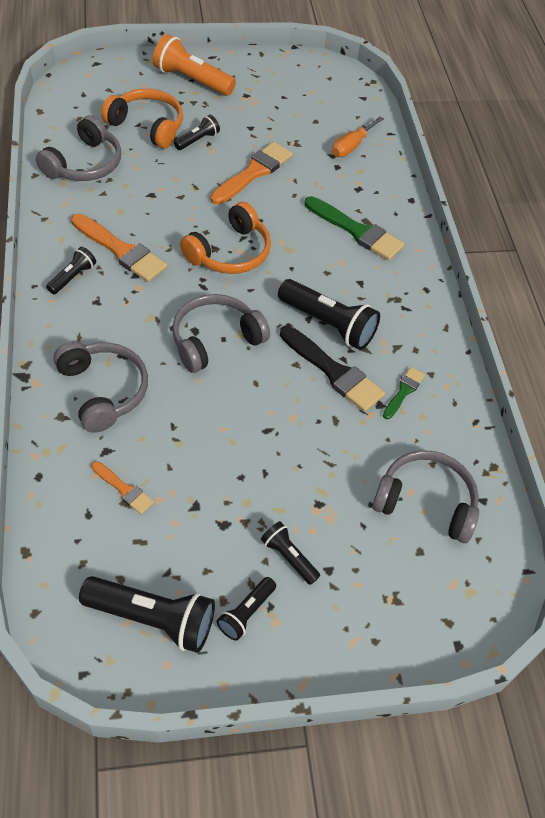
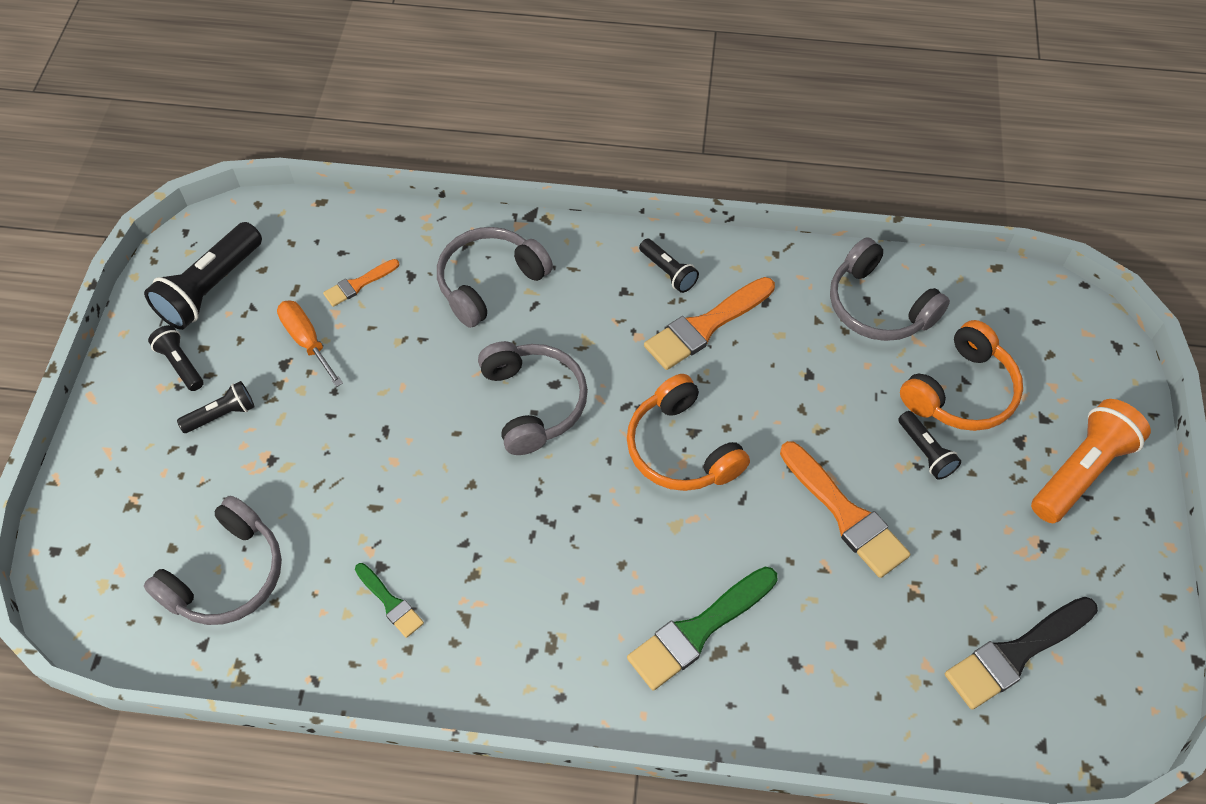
camera: 110 degrees right, 5 degrees up
grey headphones [53,341,148,433] -> grey headphones turned 150 degrees clockwise [437,227,553,328]
black flashlight [278,279,380,350] -> none
black brush [280,326,385,412] -> black brush moved to [945,597,1098,710]
orange screwdriver [332,116,384,157] -> orange screwdriver moved to [277,300,343,387]

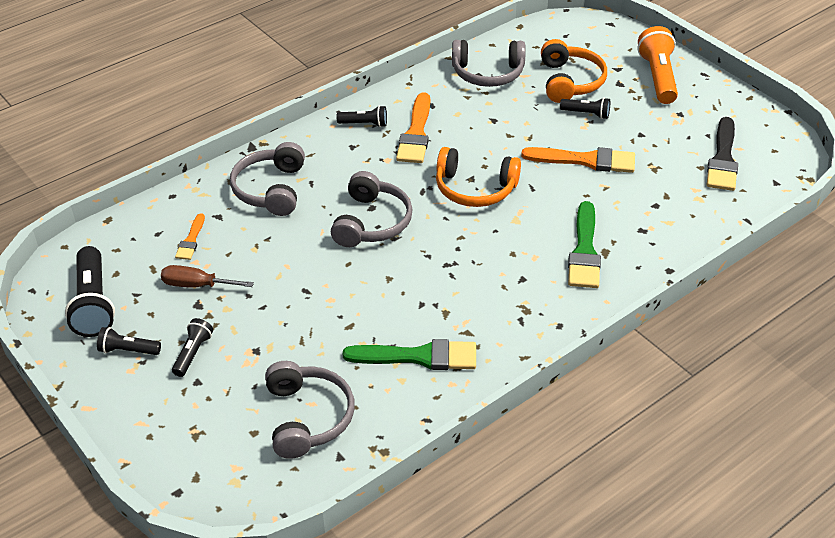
camera: 45 degrees left, 15 degrees down
orange screwdriver [277,300,343,387] -> brown screwdriver [161,265,254,288]
green brush [355,563,424,638] -> green brush [343,339,476,370], size x1.84
grey headphones [478,341,588,455] -> grey headphones turned 75 degrees clockwise [331,171,413,247]

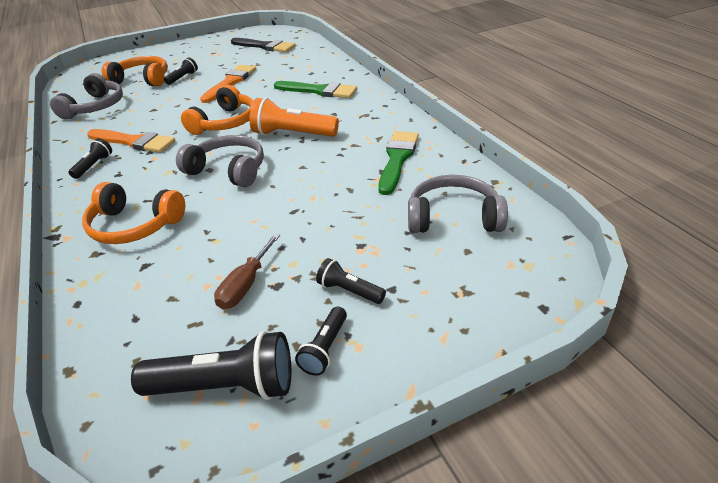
camera: 75 degrees left, 5 degrees down
orange brush [175,213,205,260] -> none
grey headphones [230,142,305,216] -> orange headphones [82,182,185,244]
orange flashlight [637,26,678,104] -> orange flashlight moved to [249,97,339,137]

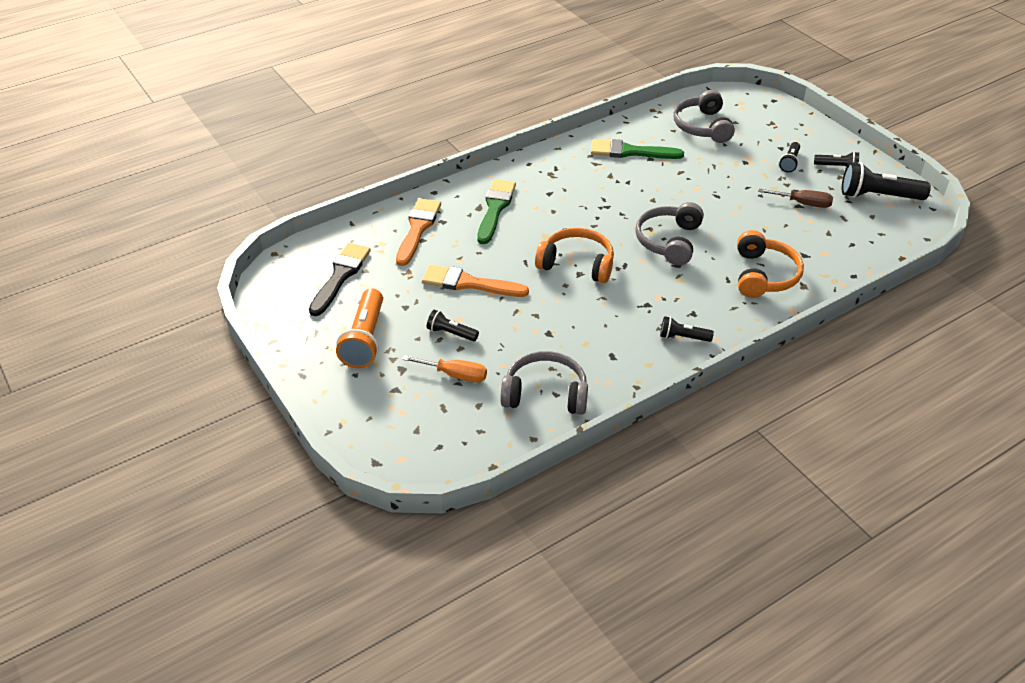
camera: 100 degrees left, 5 degrees up
orange brush [87,129,175,153] -> orange brush moved to [396,198,441,266]
orange headphones [102,56,168,86] -> orange screwdriver [402,355,487,383]
black flashlight [131,331,291,400] -> black flashlight turned 75 degrees counterclockwise [842,162,931,200]
orange flashlight [249,97,339,137] -> orange flashlight moved to [336,288,383,368]

